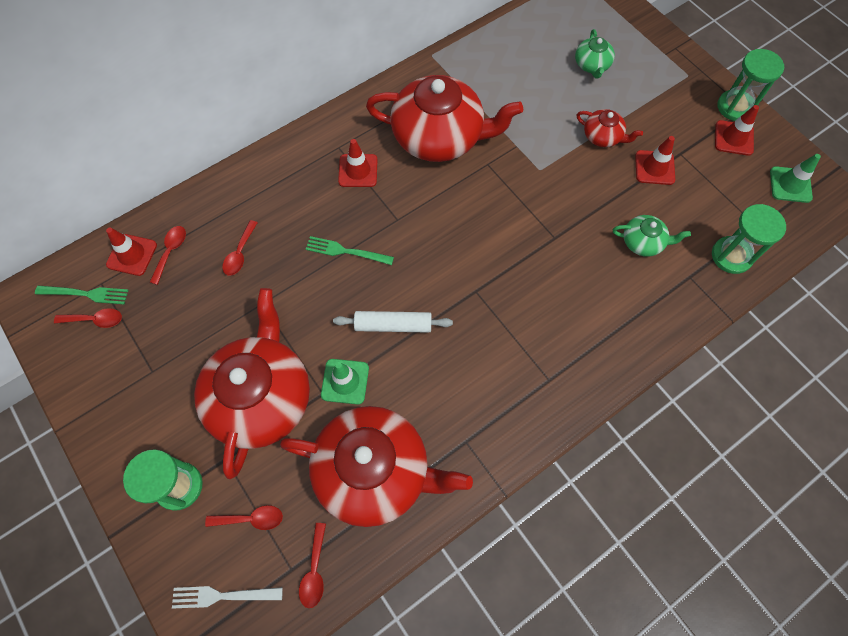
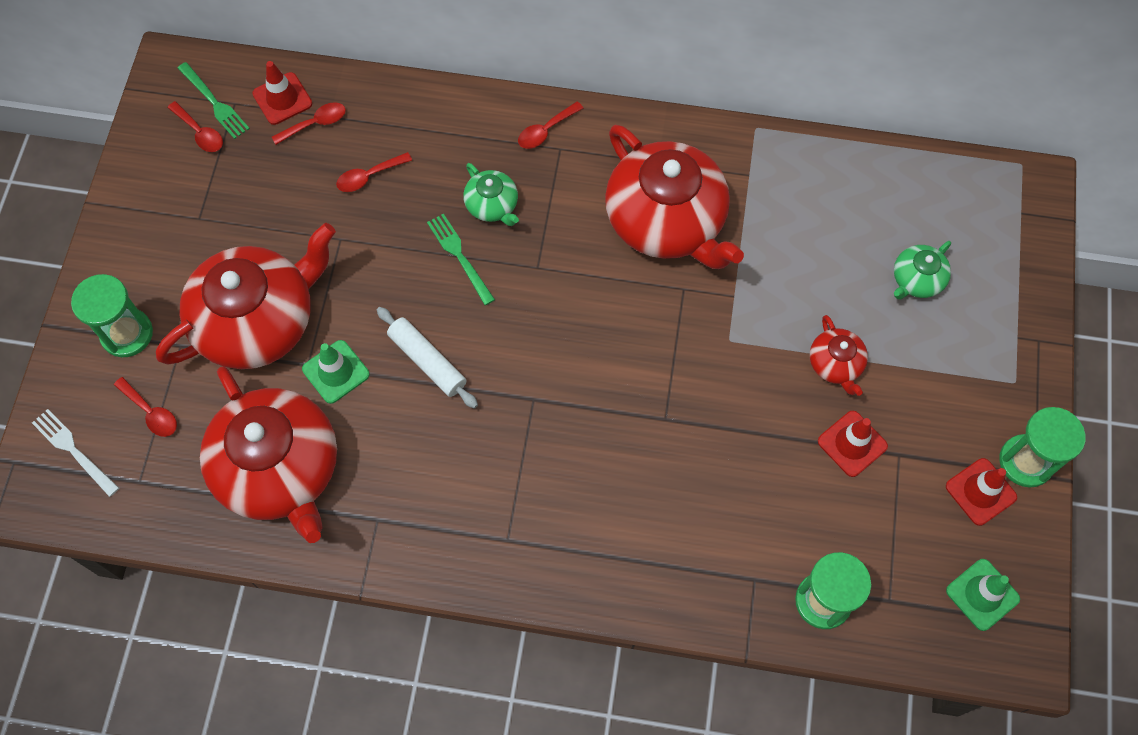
camera: 45 degrees right, 0 degrees up
red spoon [299,523,326,608] -> red spoon moved to [518,101,583,149]
red traffic cone [338,139,377,187] -> none
green teapot [613,215,691,257] -> green teapot moved to [463,163,519,226]

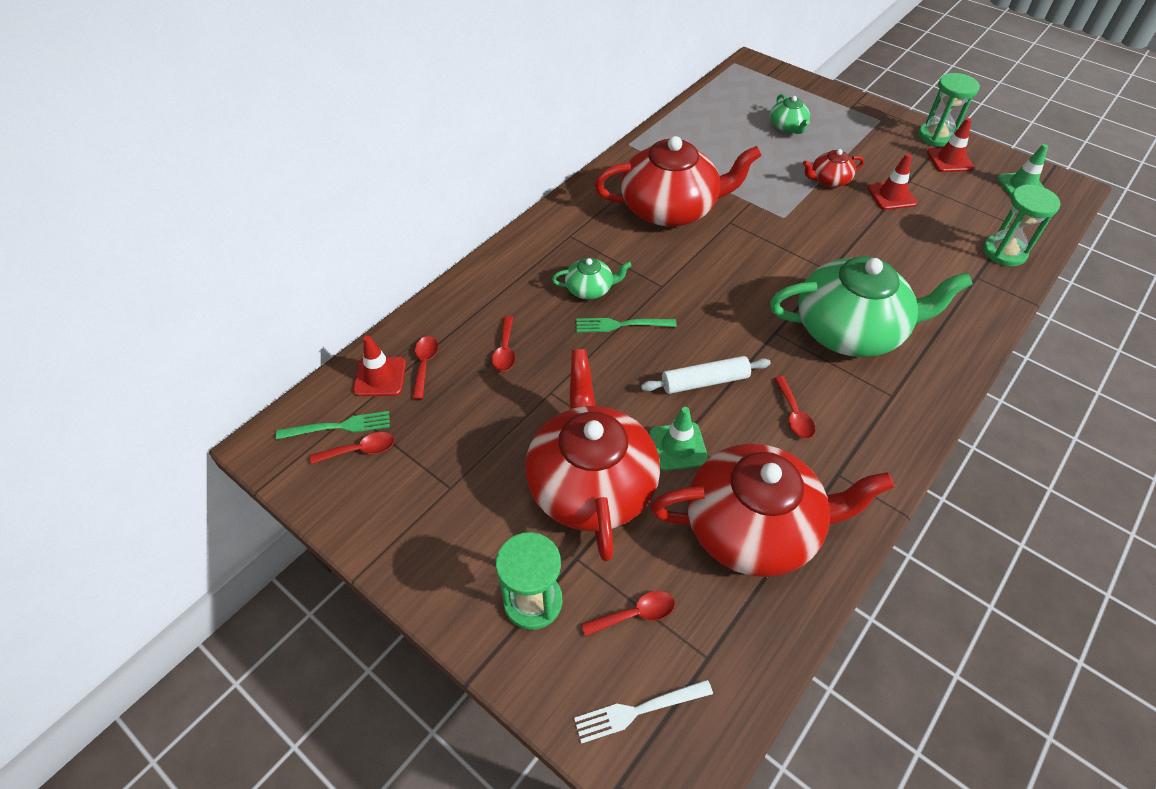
camera: 60 degrees left, 15 degrees down
red spoon [518,101,583,149] -> red spoon moved to [774,376,815,439]
red teapot [810,315,868,396] -> red teapot turned 150 degrees clockwise [803,149,864,187]
none -> green teapot [770,256,973,357]

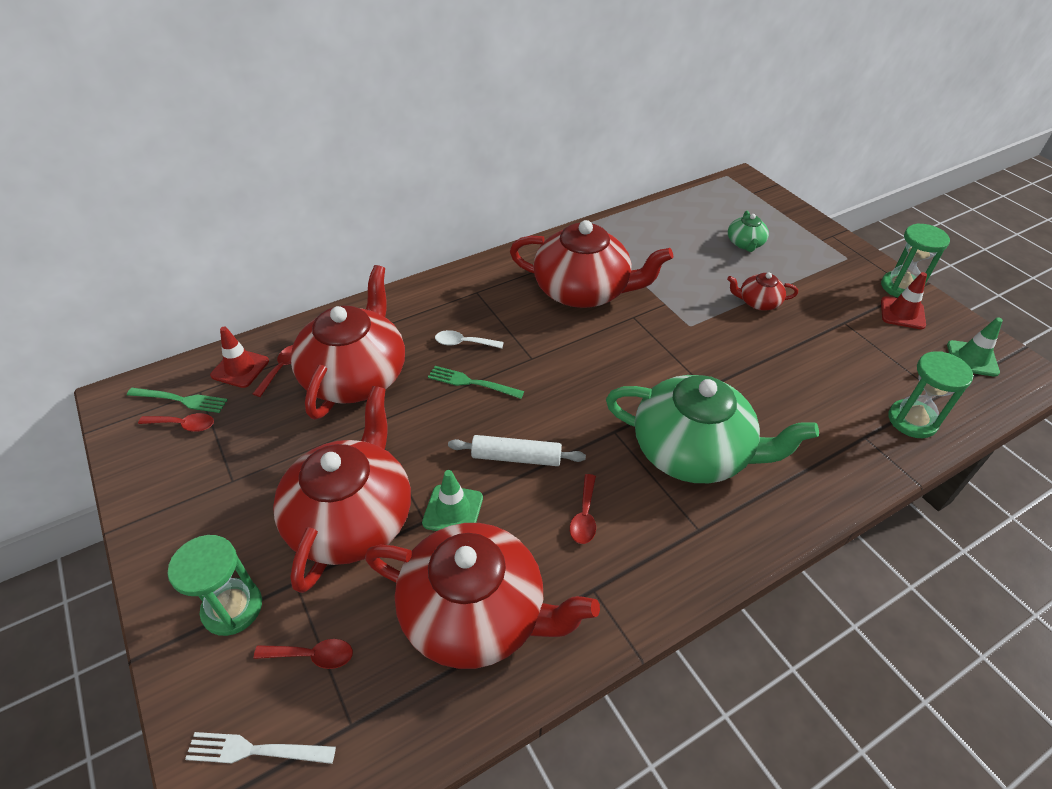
camera: 20 degrees right, 5 degrees down
red spoon [492,316,515,371] -> red teapot [291,265,405,420]
green teapot [552,258,631,299] -> white spoon [435,330,504,348]
red traffic cone [868,153,917,210] -> none

